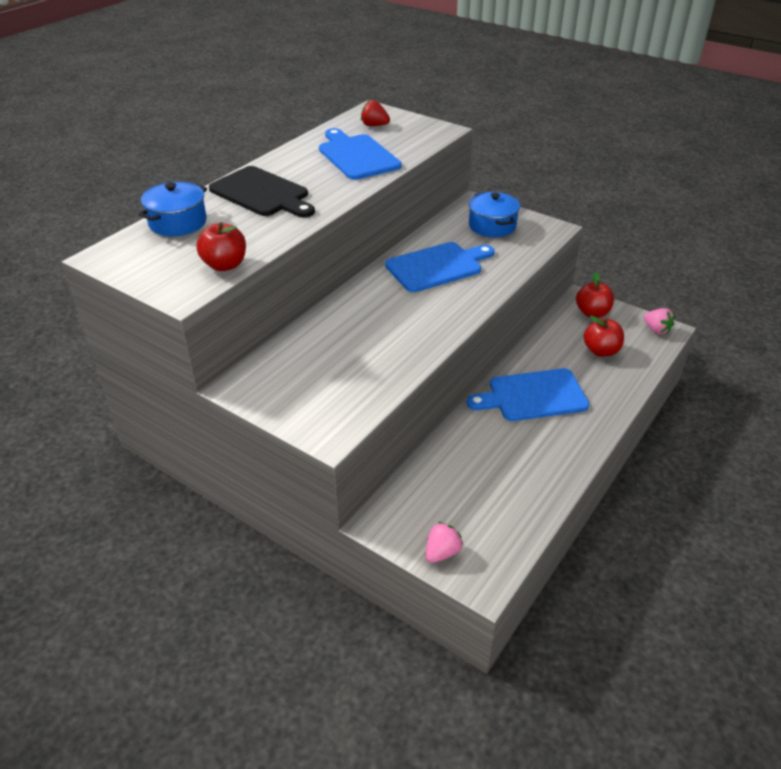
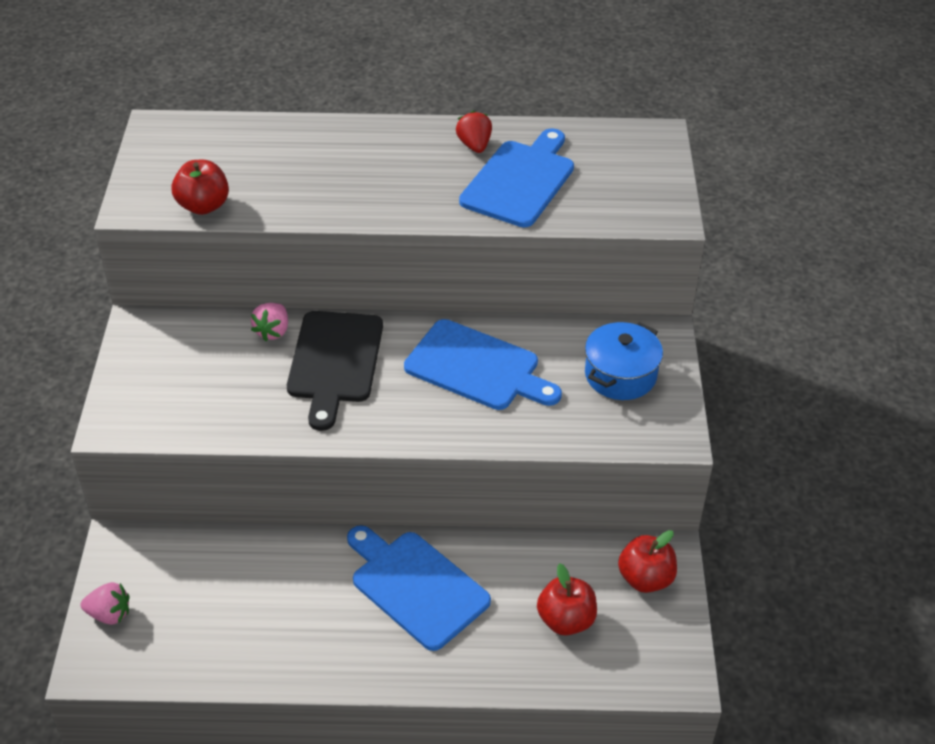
camera: 55 degrees right, 5 degrees up
blue pot [138,182,207,236] -> none
black cutting board [209,166,315,218] -> black cutting board moved to [287,311,383,431]
red strawberry [361,100,390,126] -> red strawberry moved to [456,111,492,153]
pink strawberry [643,308,675,334] -> pink strawberry moved to [251,303,288,341]

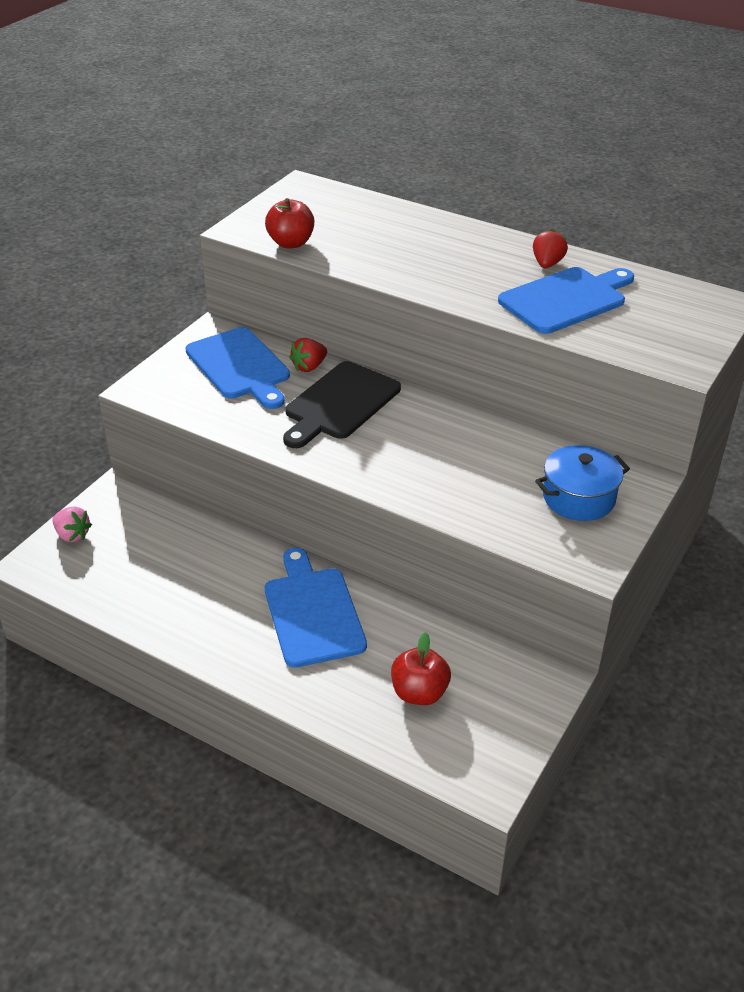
camera: 30 degrees right, 5 degrees down
pink strawberry [251,303,288,341] -> red strawberry [289,338,327,372]
blue cutting board [404,319,562,410] -> blue cutting board moved to [185,327,290,409]
red apple [618,530,677,593] -> none

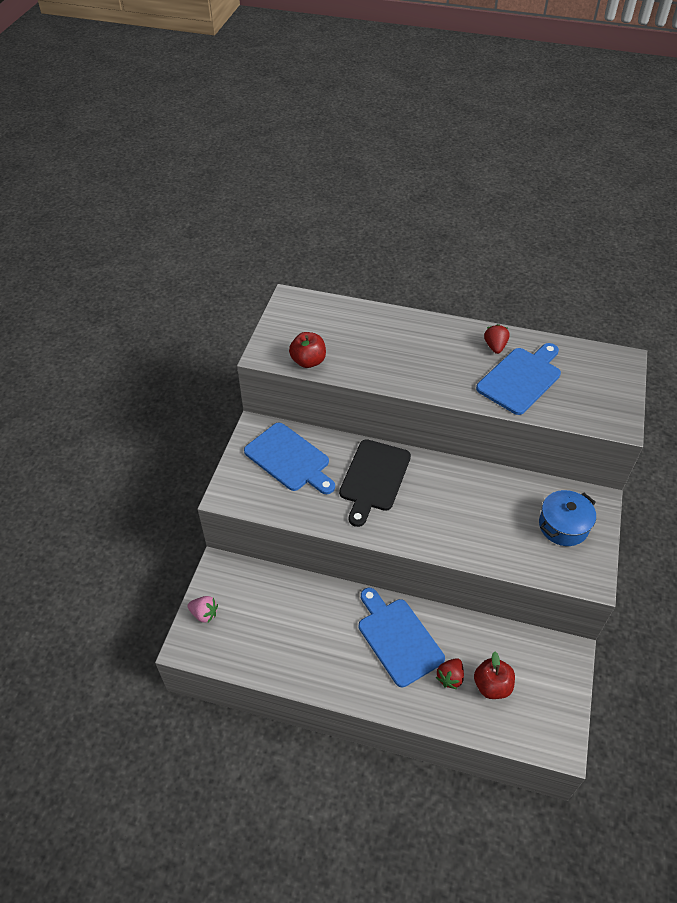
camera: 15 degrees left, 10 degrees up
red strawberry [289,338,327,372] -> red strawberry moved to [436,658,464,689]

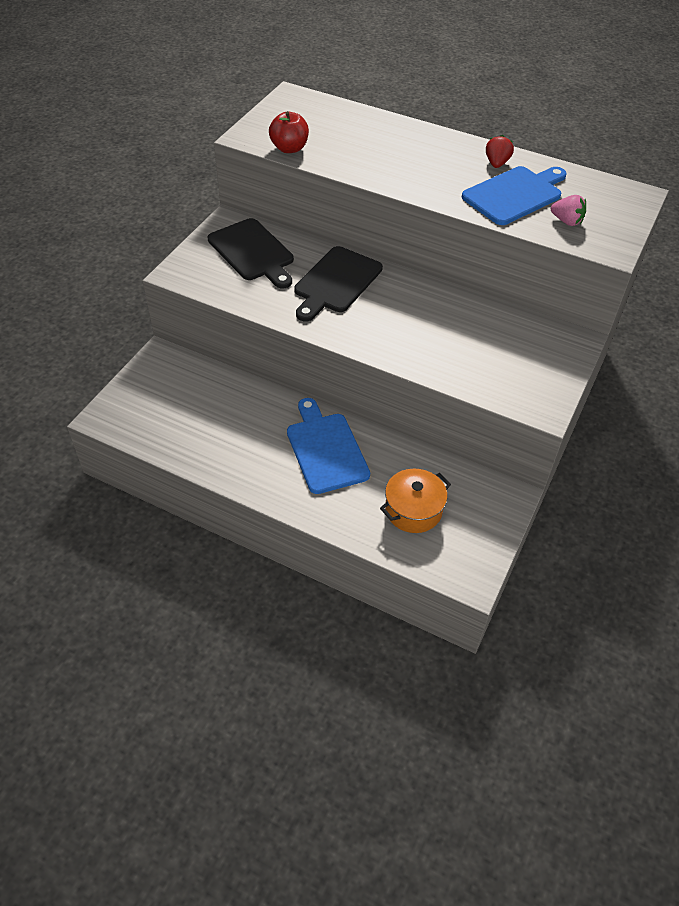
camera: 10 degrees right, 0 degrees up
pink strawberry [188,596,218,623] -> pink strawberry moved to [551,195,586,226]
blue cutting board [244,423,335,494] -> black cutting board [208,218,294,288]
red strawberry [436,658,464,689] -> none
red apple [474,651,515,699] -> orange pot [380,469,451,533]
blue pot [539,490,596,546] -> none

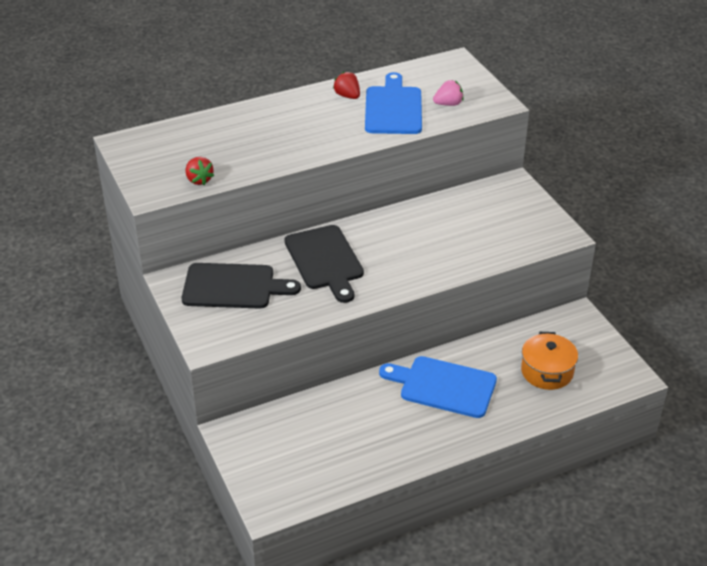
camera: 50 degrees left, 10 degrees down
red apple [269,111,309,153] -> red strawberry [186,157,214,185]

